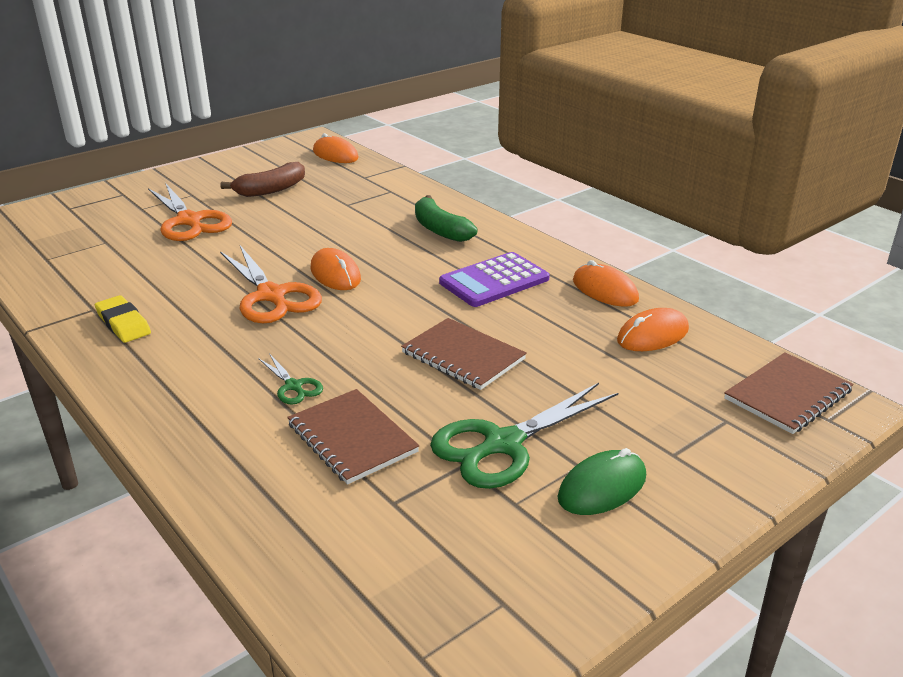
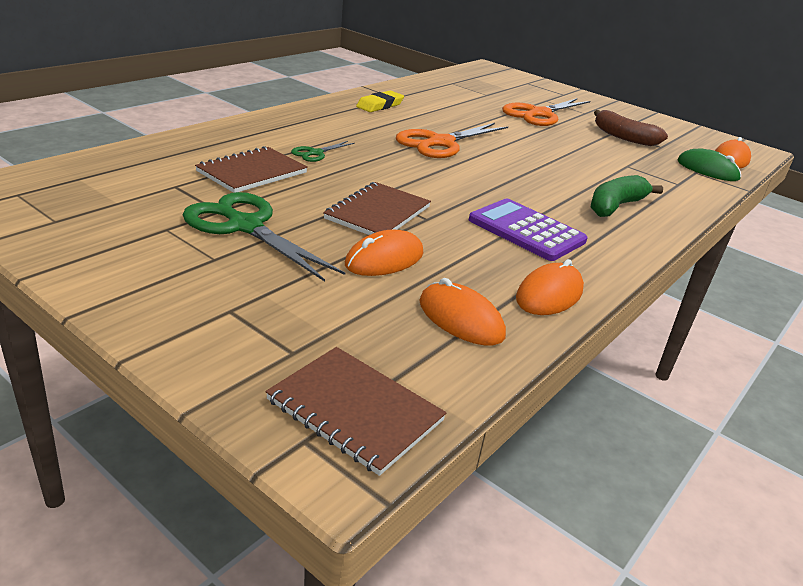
camera: 75 degrees right, 0 degrees up
orange mouse [311,248,361,290] -> orange mouse moved to [345,229,423,276]
green mouse [557,448,646,515] -> green mouse moved to [677,148,741,181]

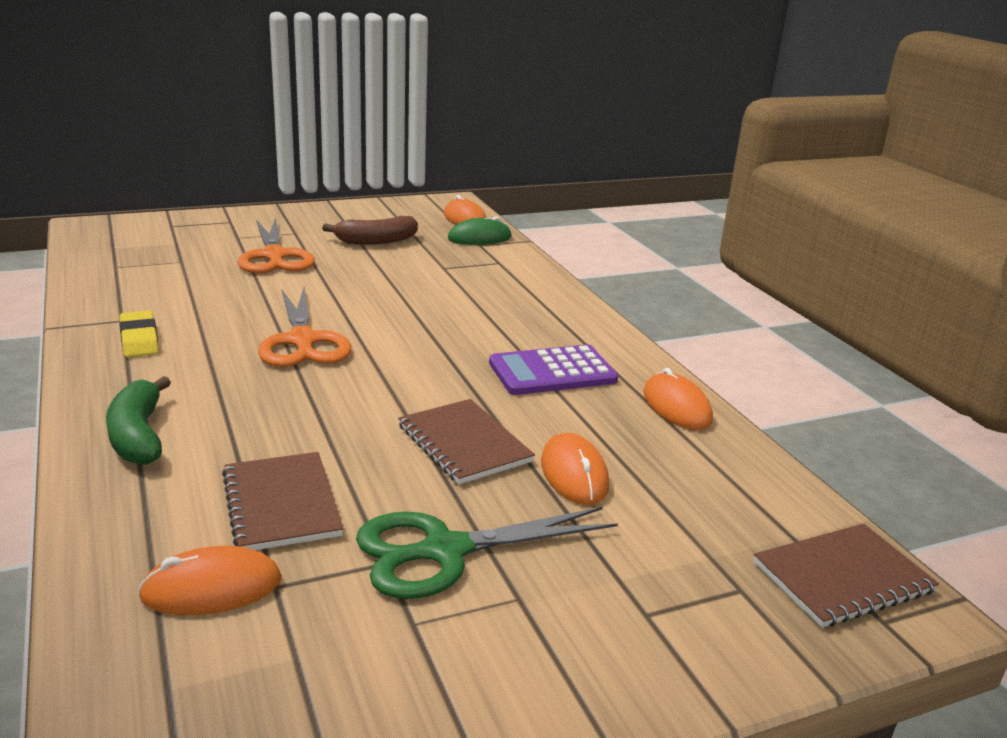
camera: 60 degrees left, 5 degrees down
green scissors [291,141,355,162] -> none
orange mouse [419,278,506,345] -> orange mouse moved to [138,546,282,615]
green banana [591,175,663,217] -> green banana moved to [106,376,171,465]

